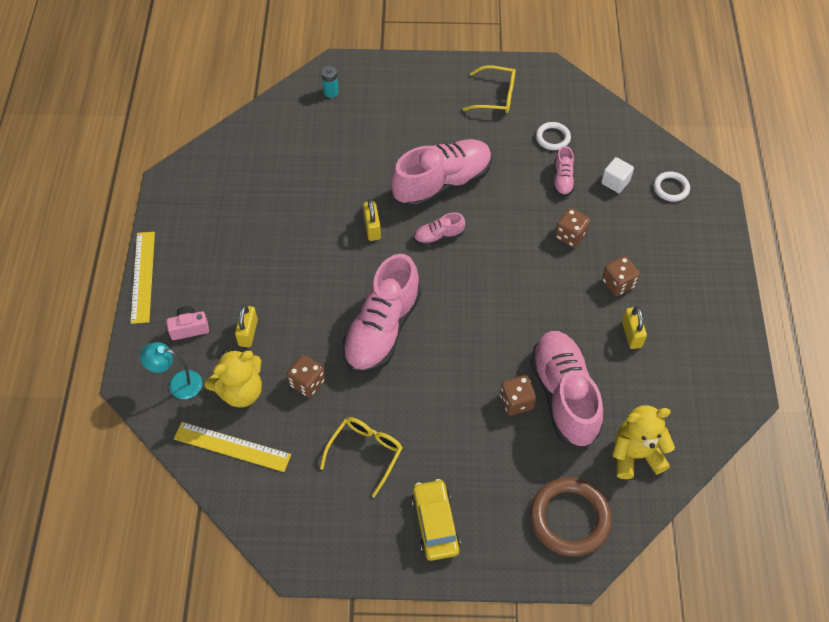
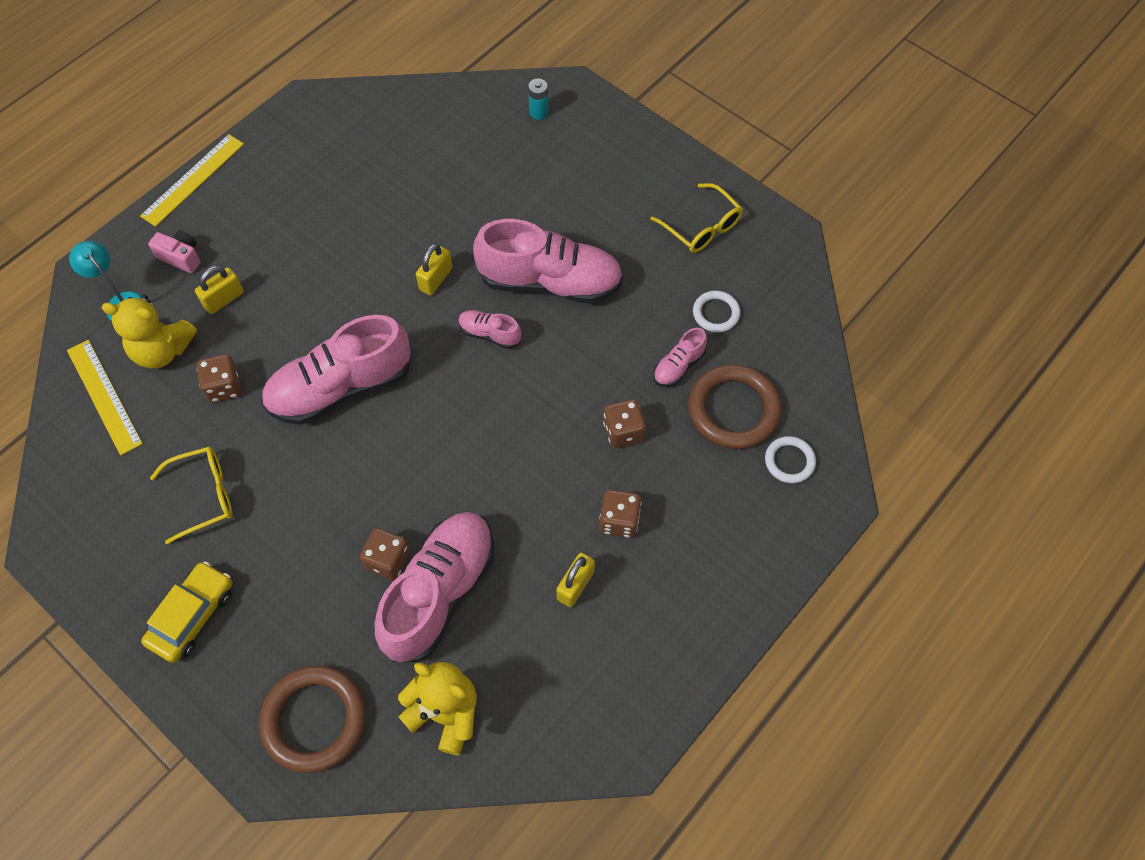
camera: 40 degrees right, 5 degrees up
white cube [601,157,634,193] -> brown ring [688,364,782,449]

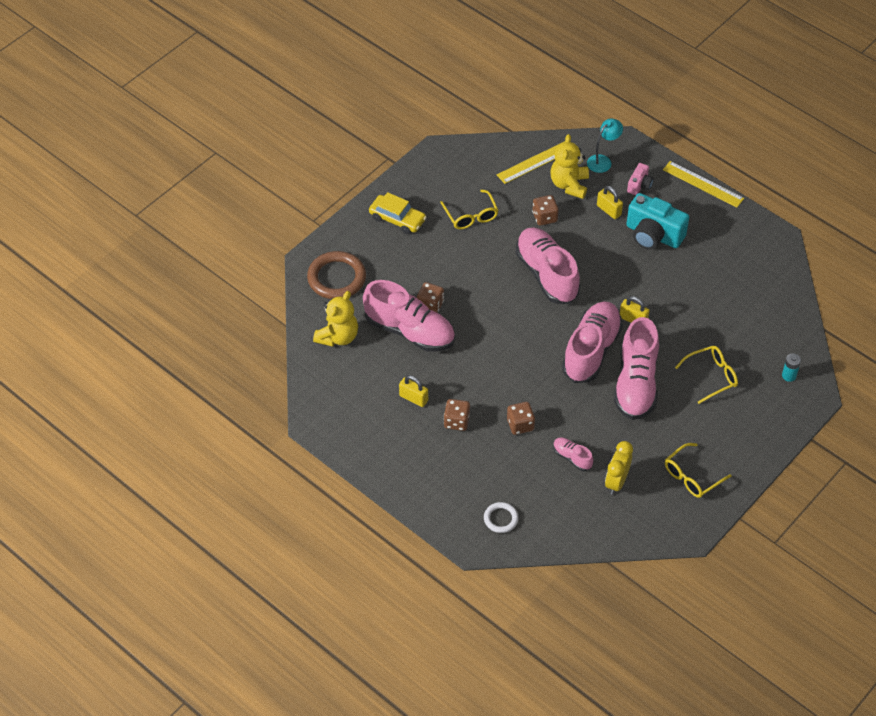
camera: 90 degrees right, 10 degrees down
pink shoe [458,310,521,349] -> pink shoe [562,301,623,383], size x2.20
brown ring [688,364,782,449] -> none
white ring [693,290,741,332] -> yellow clock [605,441,633,495]
none -> turquoise camera [627,193,689,250]
none -> yellow glasses [675,346,738,404]

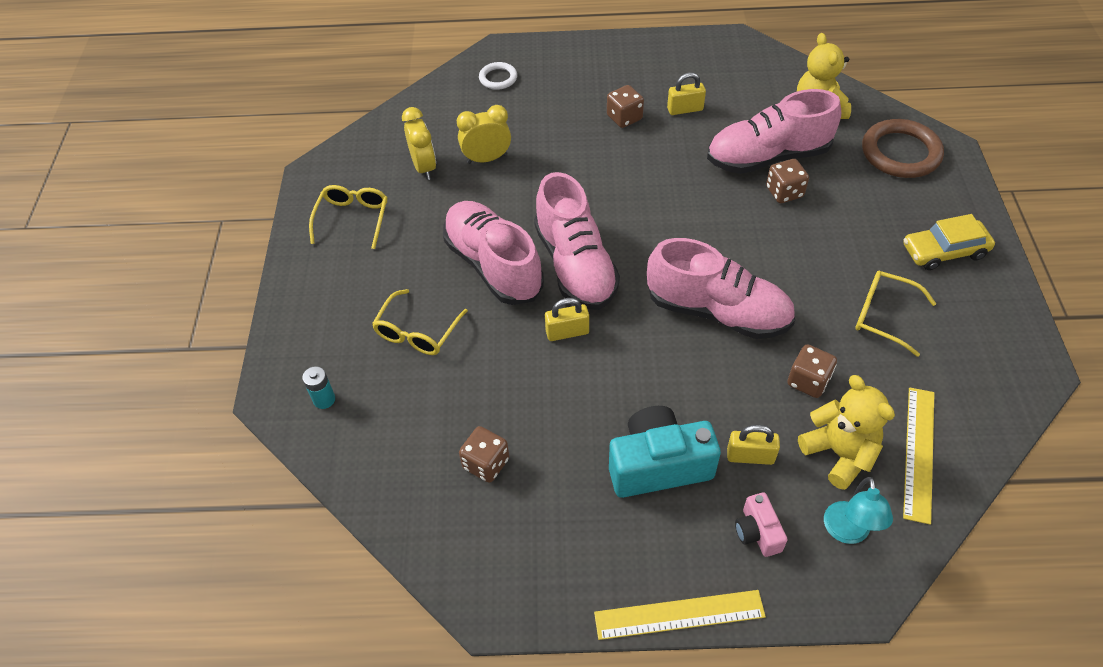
camera: 140 degrees right, 0 degrees up
brown dice [507,402,535,435] -> brown dice moved to [459,426,510,483]
pink shoe [553,437,593,471] -> yellow clock [457,105,511,164]

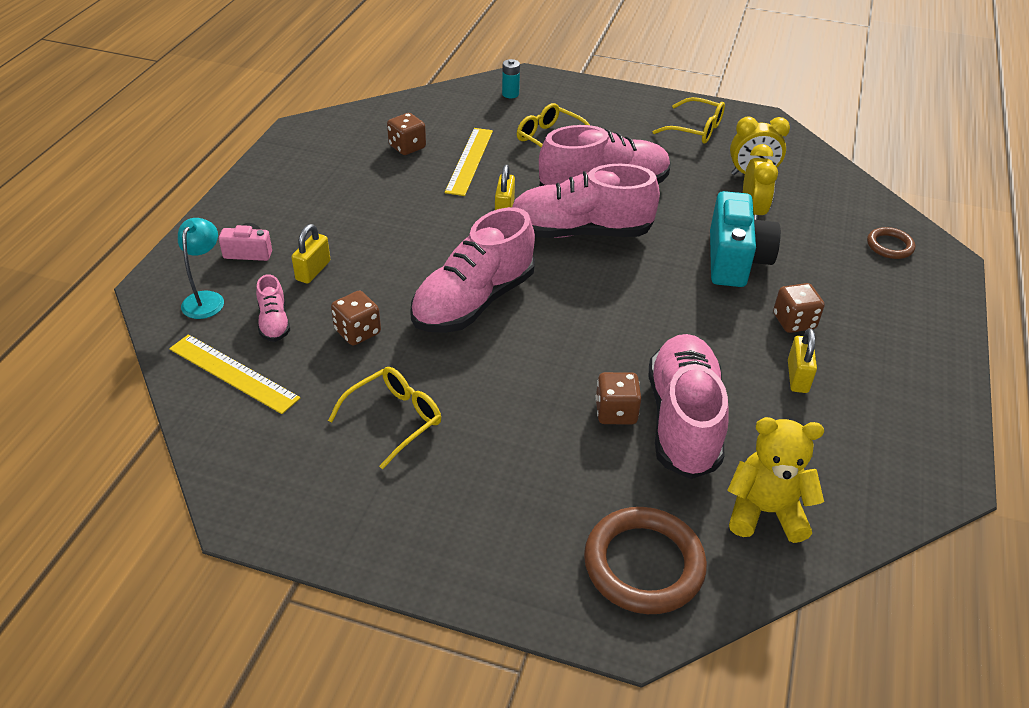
camera: 105 degrees right, 10 degrees down
white ring [479,62,517,90] -> brown ring [867,227,915,259]
yellow ruler [594,590,766,640] -> yellow ruler moved to [445,128,493,196]
turquoise camera [609,406,721,498] -> turquoise camera moved to [710,191,781,287]
yellow teddy bear [798,375,895,490] -> pink shoe [256,274,290,342]
turquoise lamp [824,477,893,544] -> turquoise lamp turned 75 degrees clockwise [178,218,224,319]
yellow car [903,214,995,270] -> none

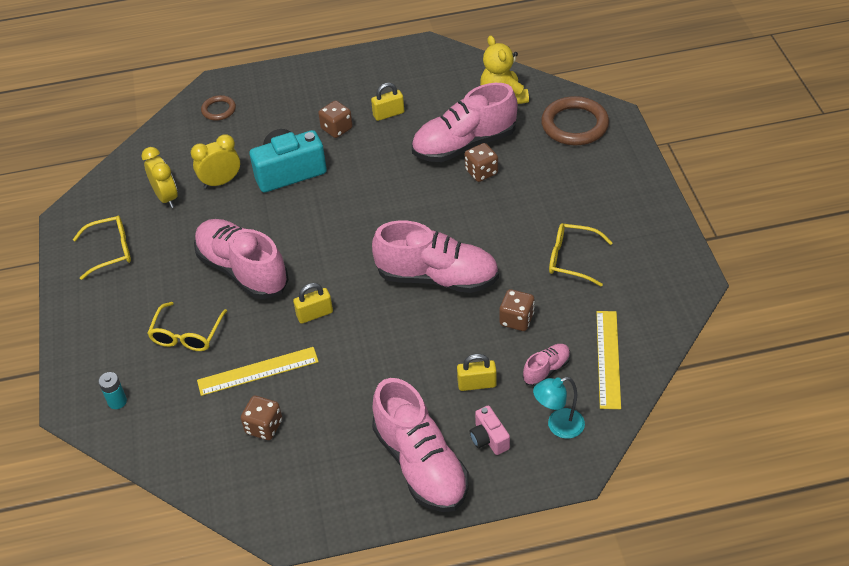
camera: 115 degrees left, 5 degrees up
pink shoe [512,164,660,238] -> pink shoe moved to [372,378,469,512]
yellow glasses [653,97,725,144] -> yellow glasses turned 75 degrees clockwise [73,216,131,280]

